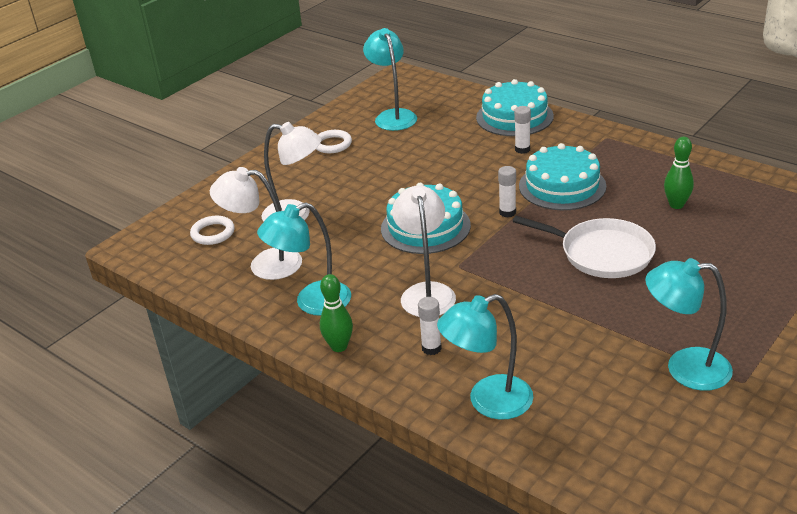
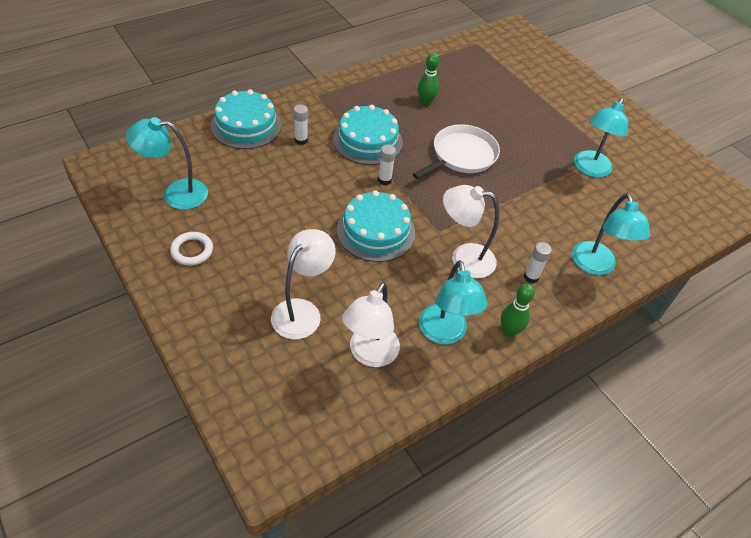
camera: 80 degrees left, 15 degrees up
white ring [190,216,235,245] -> none

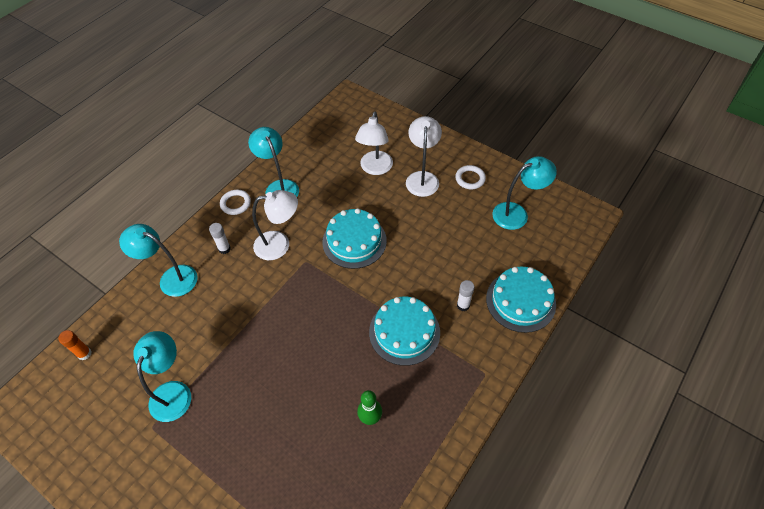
camera: 165 degrees right, 5 degrees up
white lamp [342,282,400,367] -> white lamp moved to [406,116,442,197]
white glue stick [378,144,396,185] -> none
white pan [413,124,500,179] -> none
green bowling pin [501,284,535,337] -> white ring [220,190,251,215]
turquoise lamp [572,193,651,275] -> turquoise lamp turned 45 degrees counterclockwise [119,224,198,297]
none -> orange glue stick [58,330,92,360]

